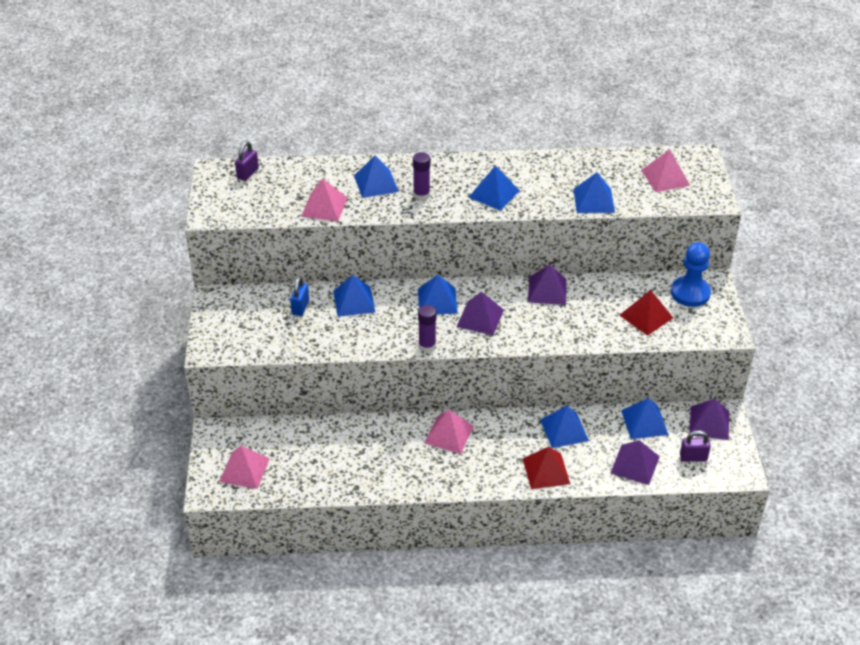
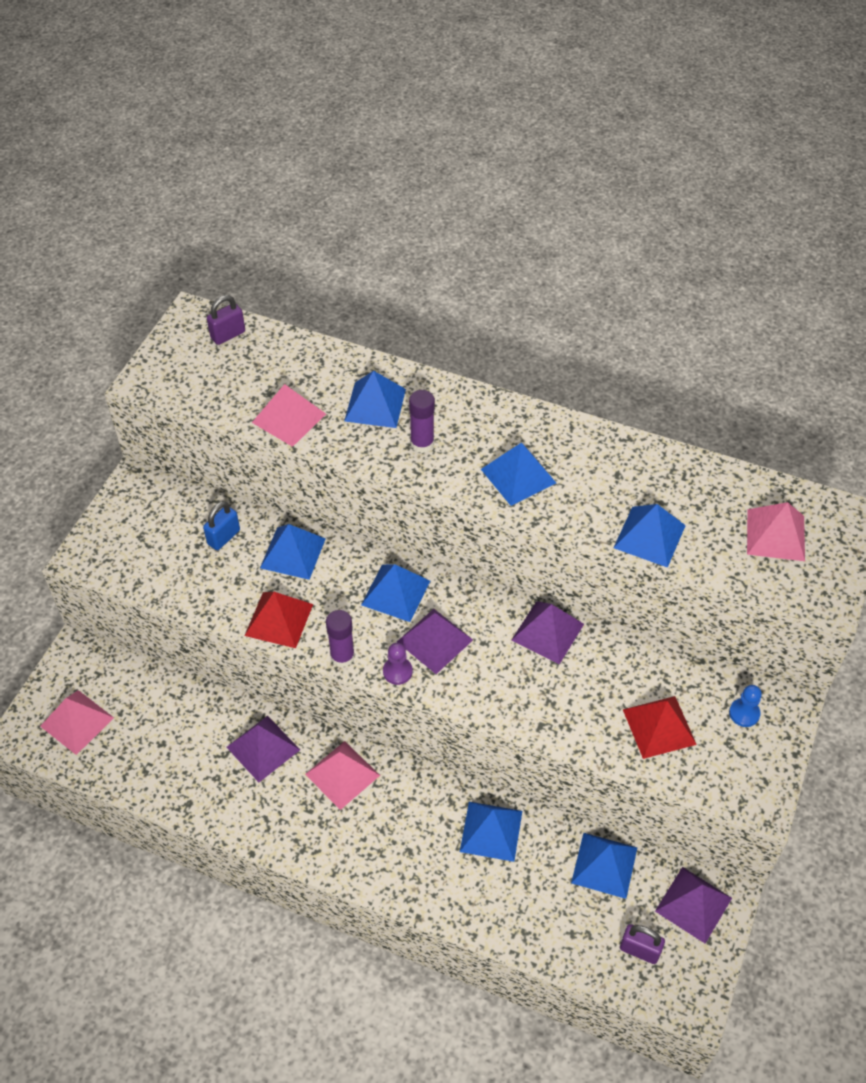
camera: 25 degrees right, 10 degrees up
red pyramid [522,447,570,489] -> red pyramid moved to [245,592,313,648]
purple pyramid [611,440,660,485] -> purple pyramid moved to [227,716,300,782]
blue pawn [671,242,711,307] -> blue pawn [729,685,762,727], size x0.52
none -> purple pawn [383,643,413,685]

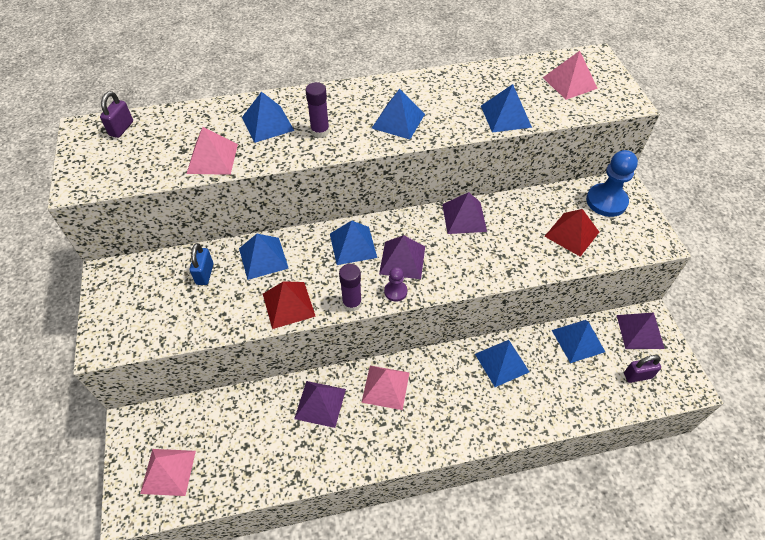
camera: 35 degrees left, 0 degrees up
blue pawn [729,685,762,727] -> blue pawn [586,150,638,217], size x1.94

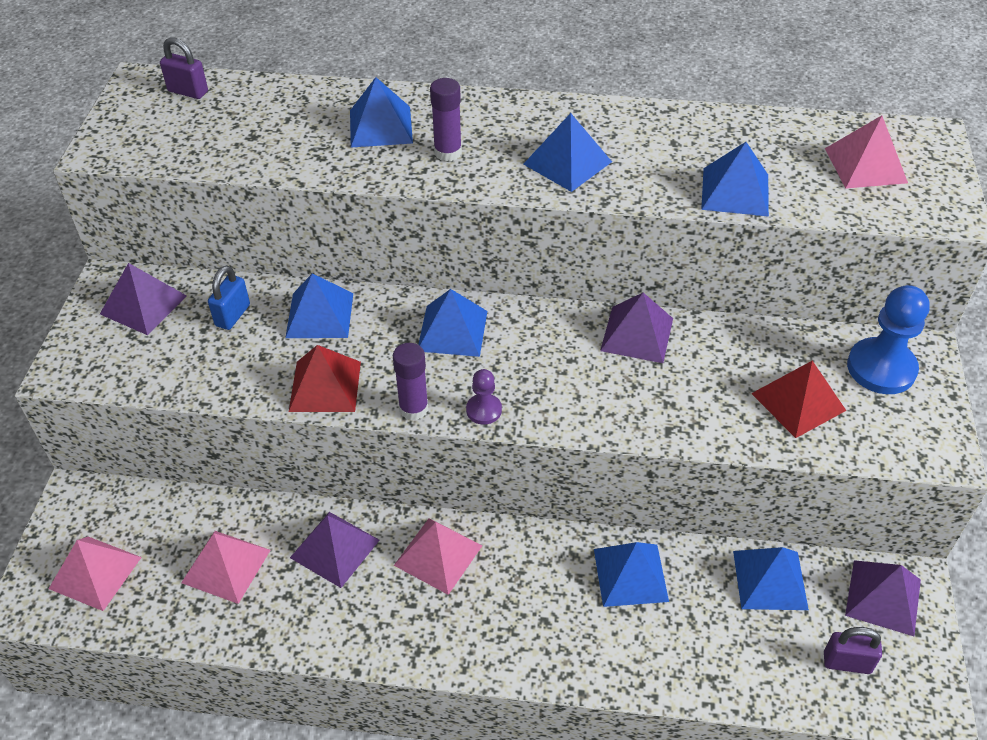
camera: 20 degrees right, 5 degrees down
purple padlock [100,91,133,138] -> purple padlock turned 75 degrees clockwise [160,37,208,99]
pink pyramid [187,127,238,175] -> pink pyramid moved to [181,531,270,604]
purple pyramid [379,235,425,279] -> purple pyramid moved to [100,263,187,335]

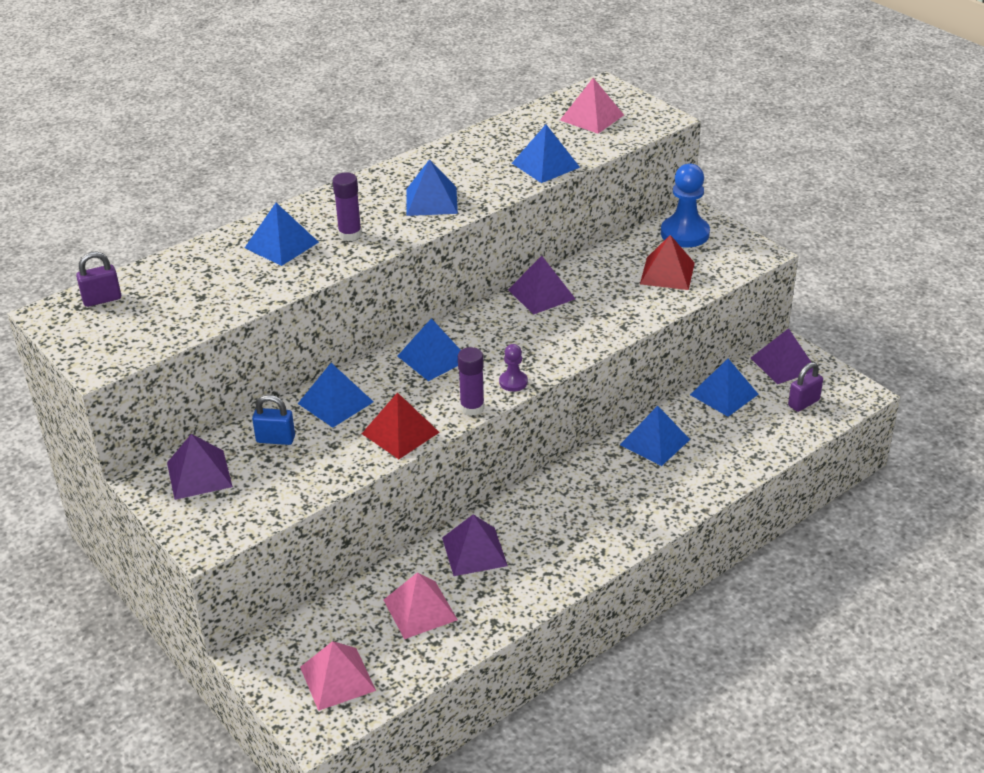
camera: 45 degrees left, 10 degrees down
blue padlock [208,265,250,330] -> blue padlock turned 60 degrees counterclockwise [252,395,295,445]
pink pyramid [394,518,482,595] -> none

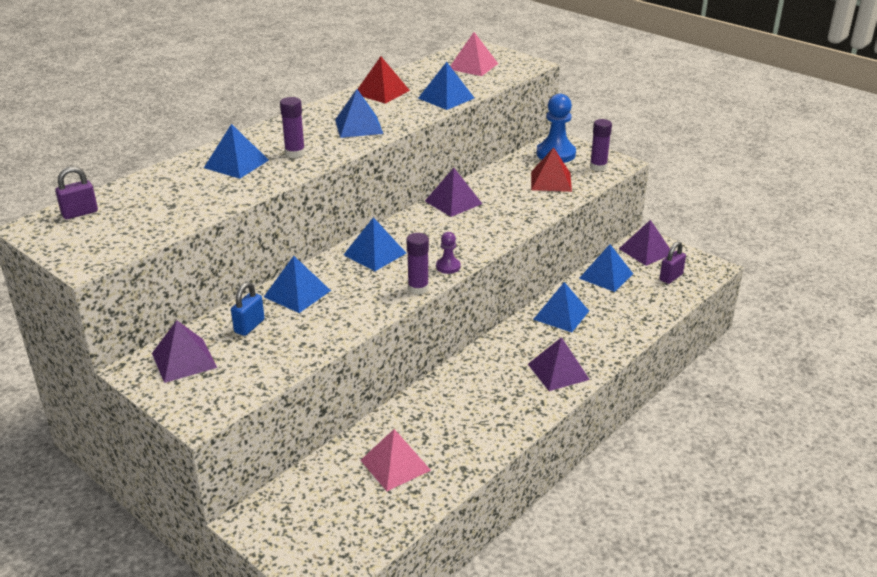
camera: 10 degrees left, 5 degrees down
blue padlock [252,395,295,445] -> blue padlock turned 60 degrees counterclockwise [231,282,265,336]
pink pyramid [300,641,376,711] -> none
red pyramid [362,392,440,459] -> red pyramid moved to [358,56,410,104]
purple pyramid [442,514,508,576] -> purple pyramid moved to [528,337,590,391]
none -> purple glue stick [590,119,612,171]

